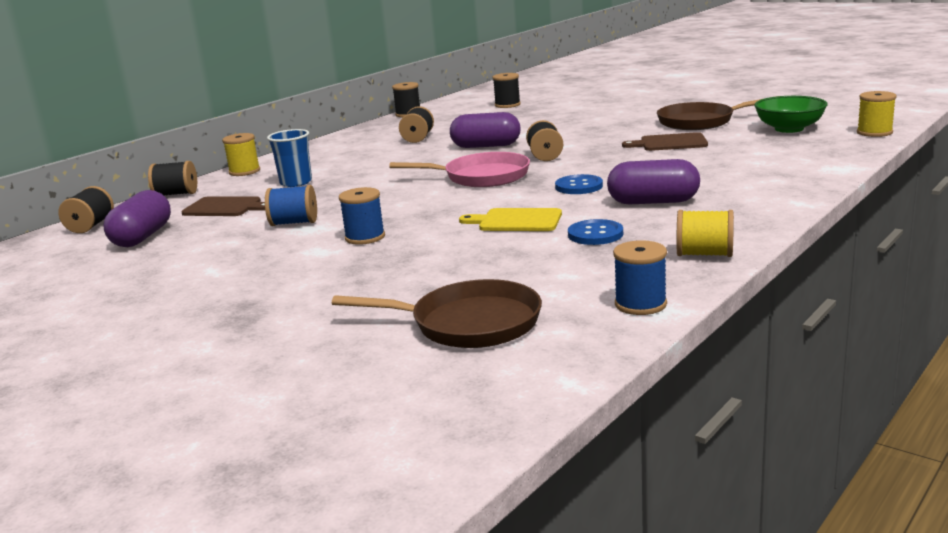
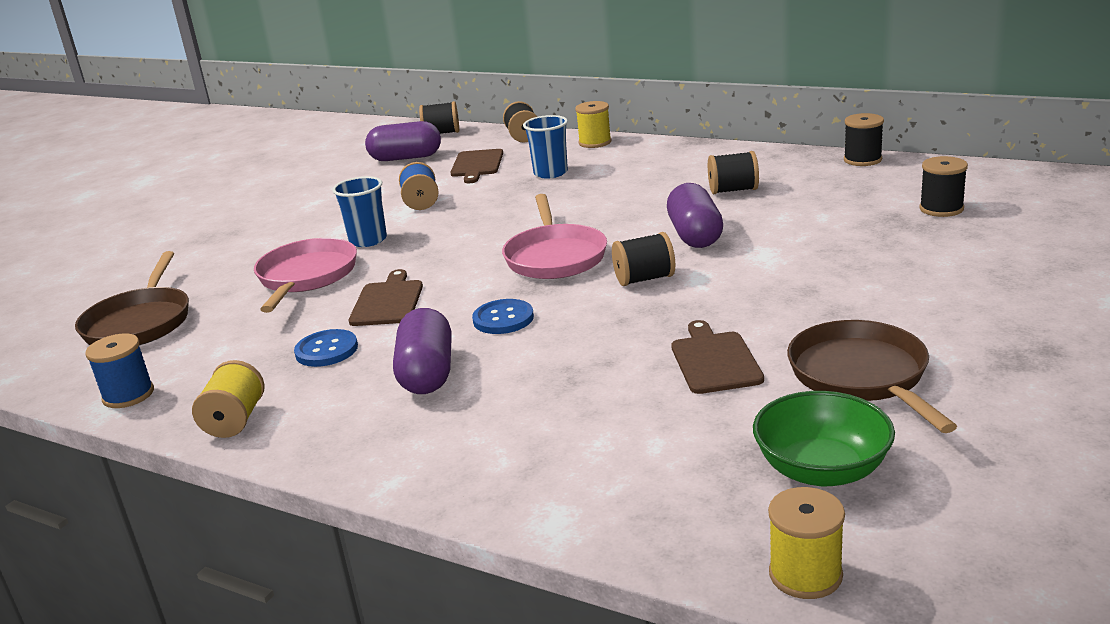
camera: 80 degrees right, 5 degrees up
blue spool [339,187,385,245] -> blue cup [332,176,387,247]
yellow cutting board [459,208,562,231] -> brown cutting board [349,269,423,326]
none -> pink pan [254,238,357,313]

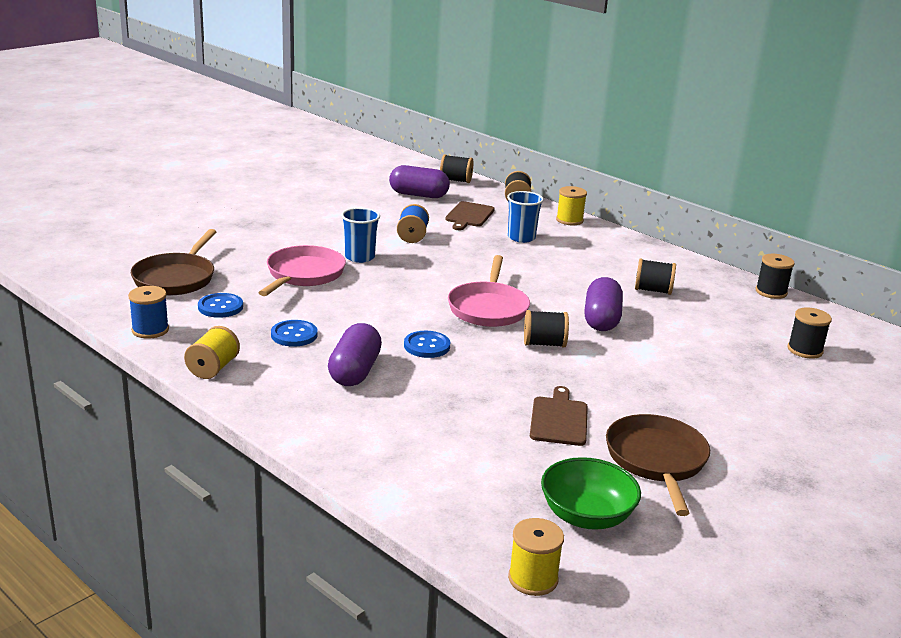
camera: 10 degrees right, 0 degrees up
brown cutting board [349,269,423,326] -> none
none -> blue button [198,293,243,318]

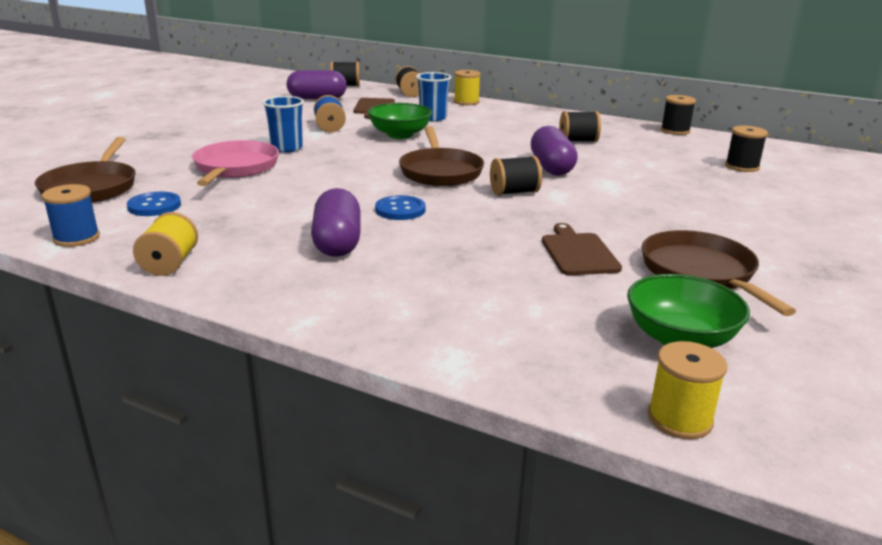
camera: 15 degrees left, 0 degrees up
blue button [271,320,318,347] -> none
pink pan [448,255,530,327] -> brown pan [399,126,484,186]
none -> green bowl [368,103,432,139]

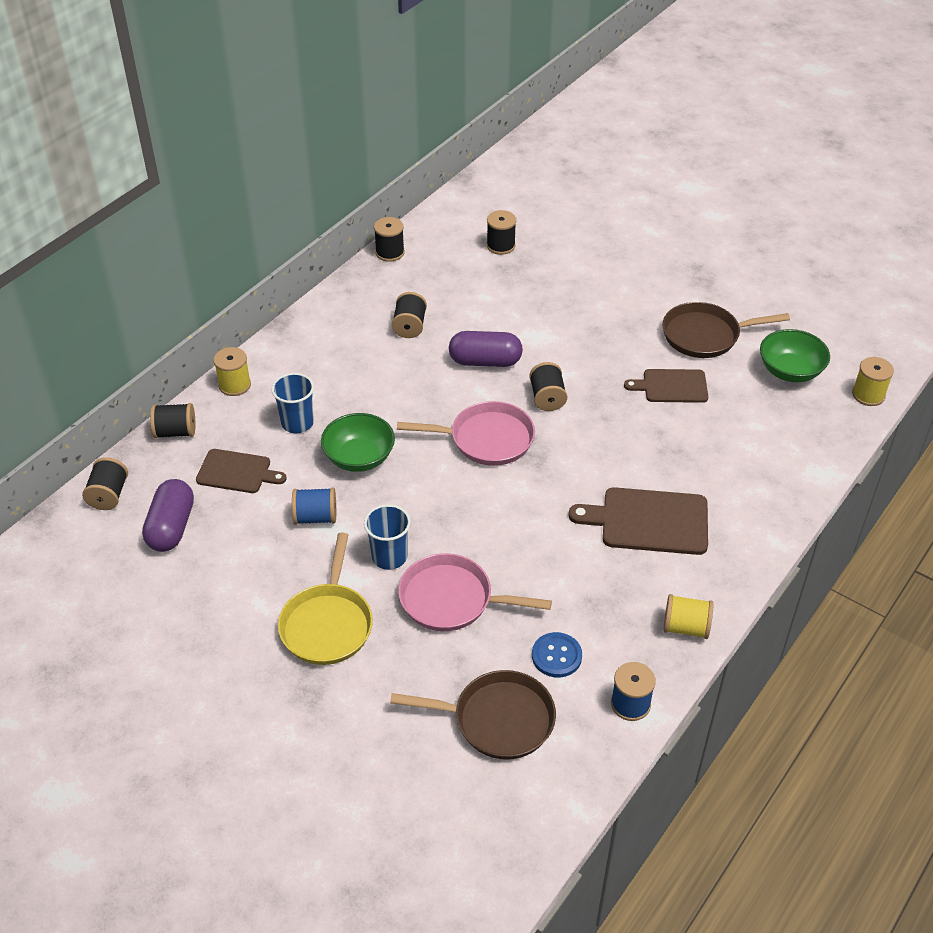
camera: 80 degrees left, 20 degrees up
purple capsule [311,188,360,257] -> brown cutting board [568,487,708,555]
blue button [375,195,426,220] -> none
brown pan [399,126,484,186] -> pink pan [397,401,535,466]
none -> yellow pan [278,532,373,665]

